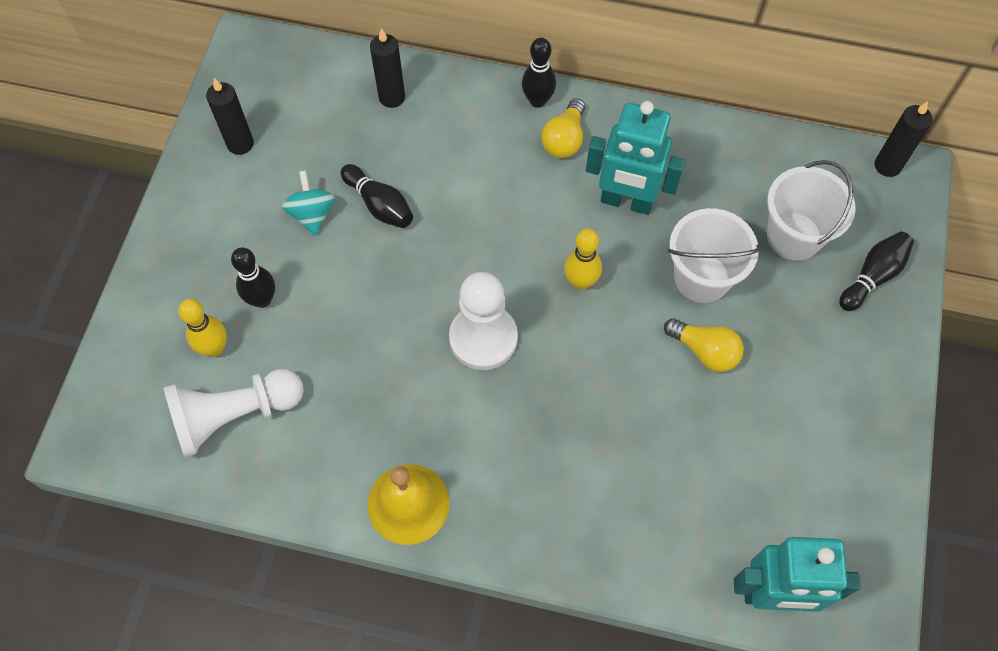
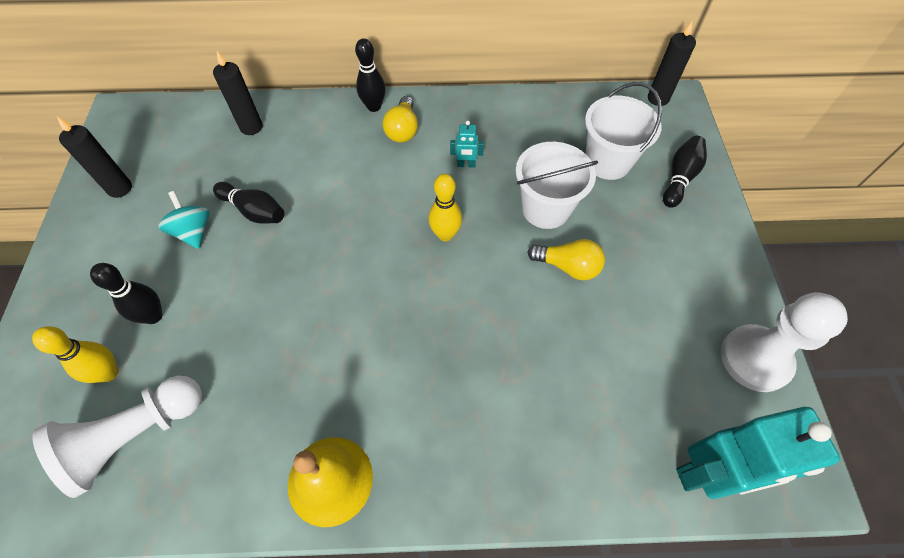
camera: 15 degrees left, 5 degrees down
white pawn [449,272,518,370] -> white pawn moved to [721,292,848,392]
turquoise robot [586,101,685,215] -> turquoise robot [450,121,484,168], size x0.42

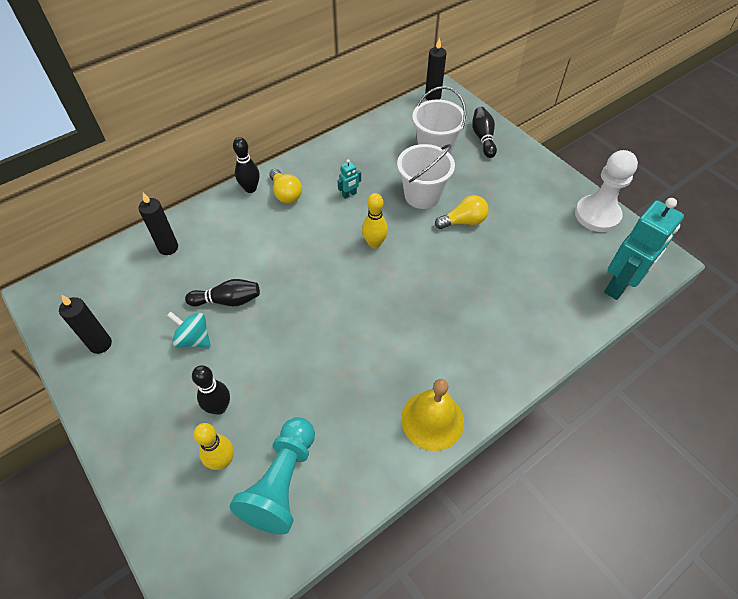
camera: 35 degrees left, 5 degrees down
white pawn [32,376,202,498] -> turquoise pawn [230,417,315,535]

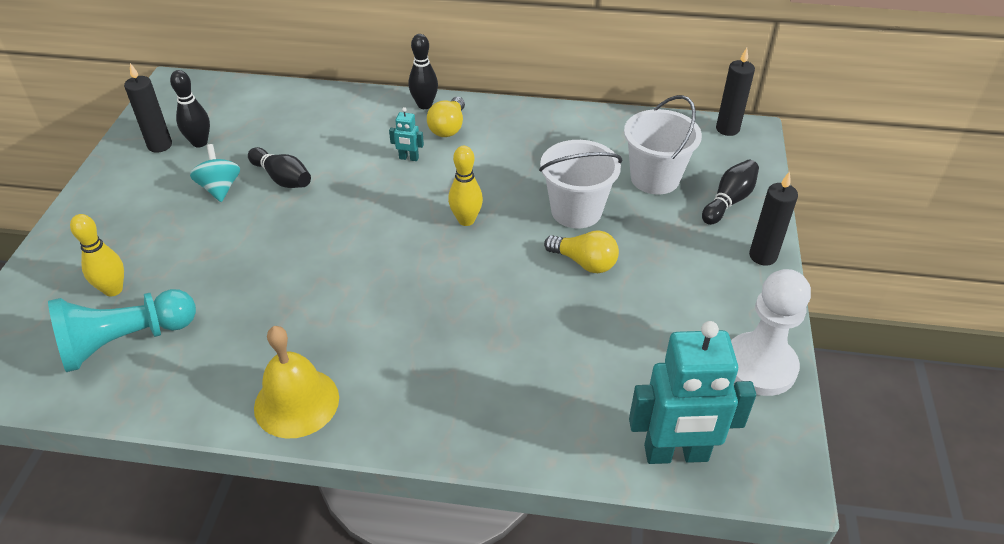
camera: 45 degrees right, 10 degrees down
black candle [138,192,178,255] -> black candle moved to [749,171,798,265]
black bowling pin [192,365,230,415] -> black bowling pin moved to [170,70,210,147]
turquoise robot [337,159,361,199] -> turquoise robot moved to [389,107,424,161]

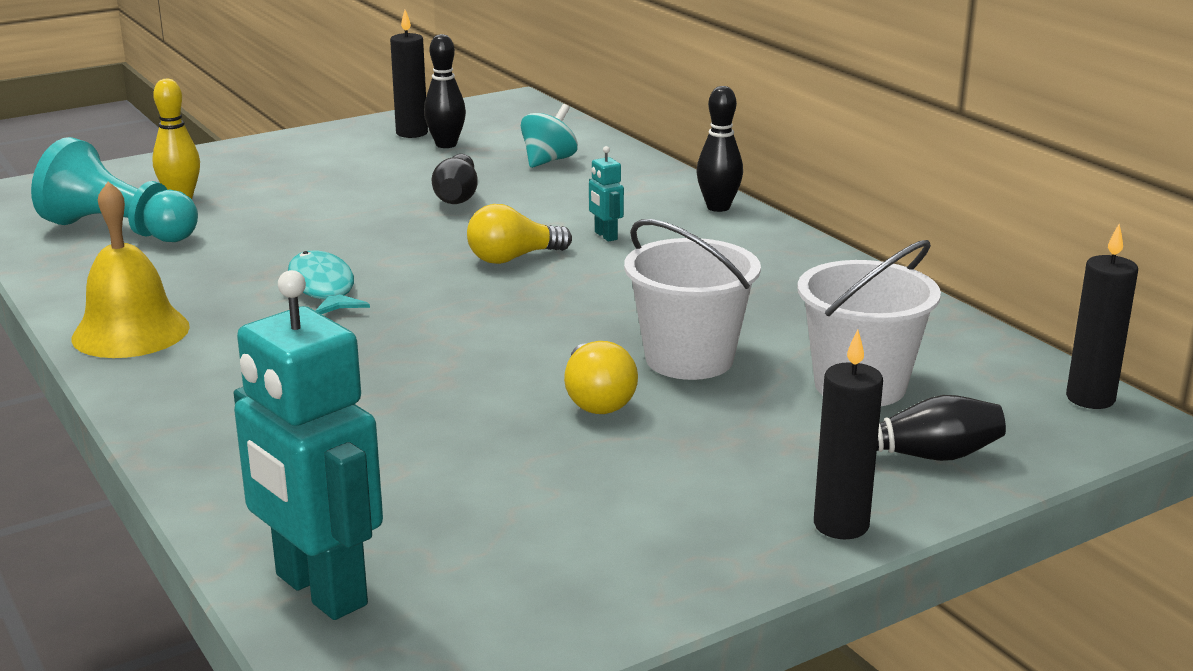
camera: 50 degrees right, 20 degrees down
turquoise spinning top [190,144,240,202] -> turquoise spinning top moved to [521,104,578,168]
yellow light bulb [427,97,465,137] -> yellow light bulb moved to [467,204,572,264]
yellow bowling pin [448,146,483,226] -> none
white pawn [731,269,811,396] -> none
none -> turquoise fish [288,250,370,314]

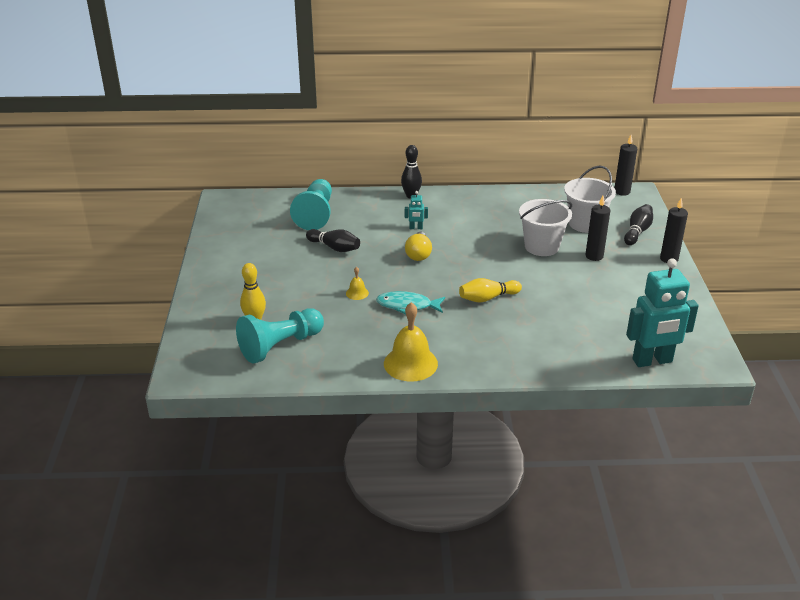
camera: 60 degrees left, 10 degrees up
black candle [390,10,428,138] -> black candle moved to [586,196,610,261]
black bowling pin [424,34,466,148] -> none
turquoise spinning top [521,104,578,168] -> turquoise pawn [290,179,332,230]
yellow light bulb [564,341,638,414] -> none
none -> yellow bell [346,267,369,300]
none -> yellow bowling pin [459,278,522,303]

